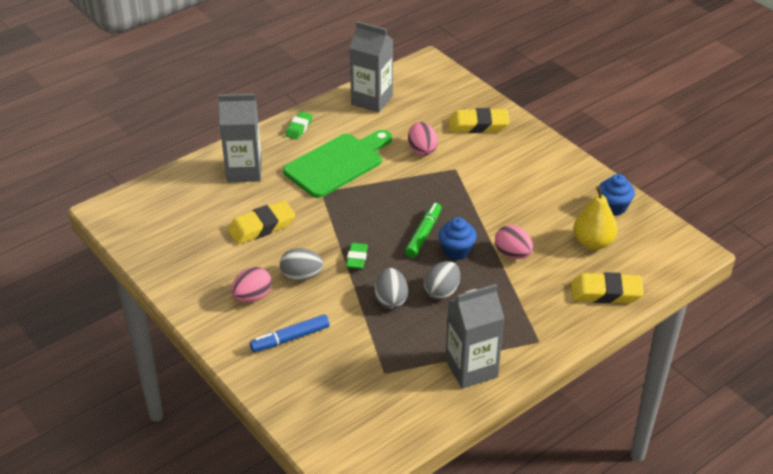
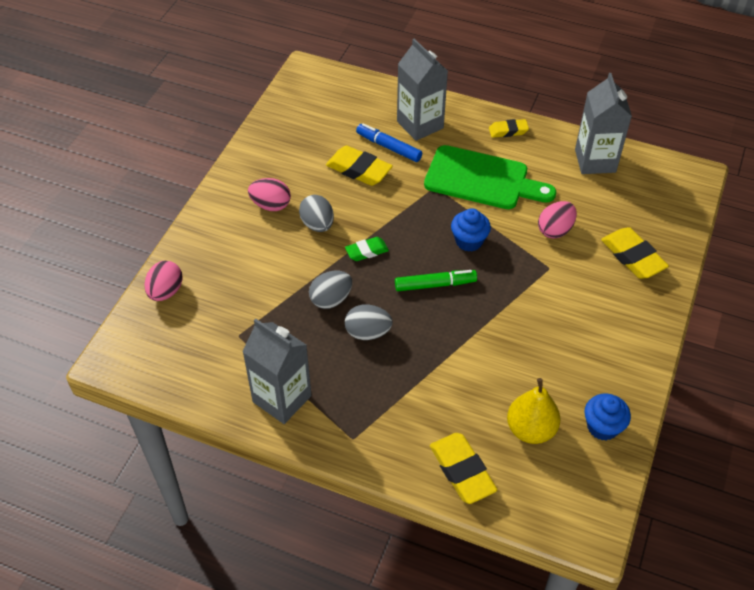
camera: 60 degrees right, 10 degrees up
blue marker [250,314,330,352] -> blue marker moved to [356,123,422,162]
green eraser [285,112,313,139] -> yellow eraser [489,119,529,138]
blue cupcake [439,217,477,260] -> blue cupcake moved to [451,208,491,252]
pink egg [495,225,533,259] -> pink egg moved to [144,261,183,301]

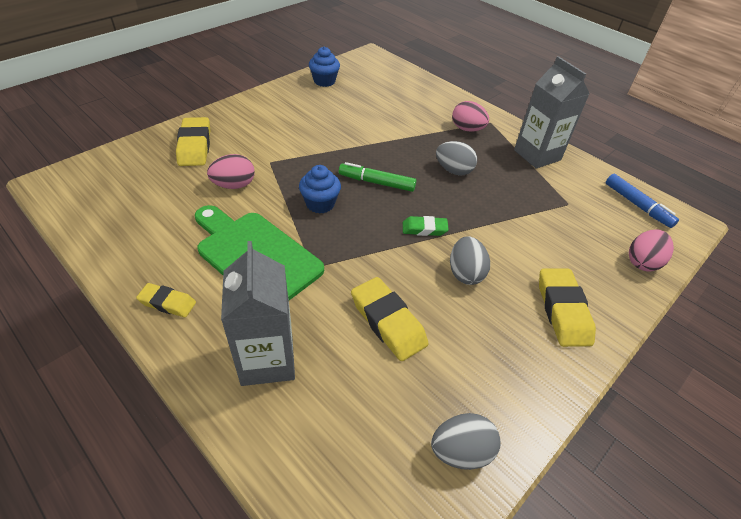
camera: 160 degrees left, 5 degrees down
pink egg [248,178,291,211] -> pink egg moved to [452,101,489,132]
grey egg [309,271,352,309] -> grey egg moved to [431,413,501,470]
blue marker [356,123,422,162] -> blue marker moved to [606,174,679,228]
yellow eraser [430,433,497,504] -> yellow eraser moved to [539,269,596,347]
yellow pear [507,378,560,444] -> none
grey carton [575,73,632,174] -> none

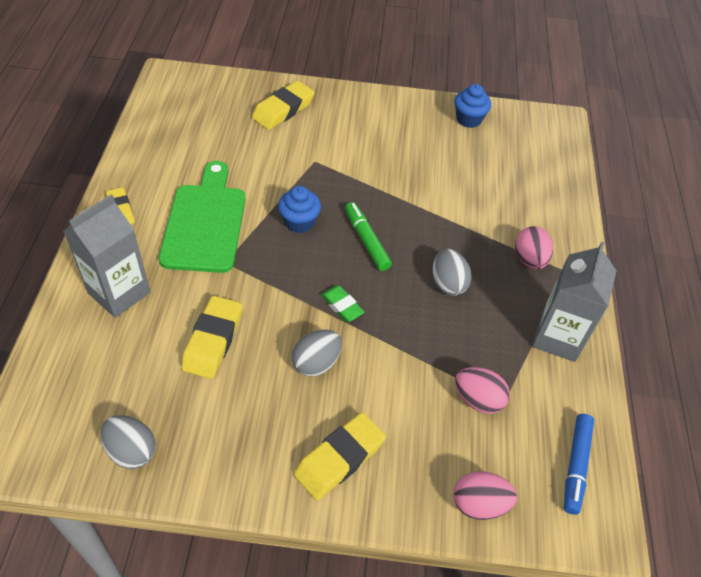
camera: 50 degrees right, 5 degrees up
pink egg [207,154,255,189] -> pink egg moved to [455,367,510,414]

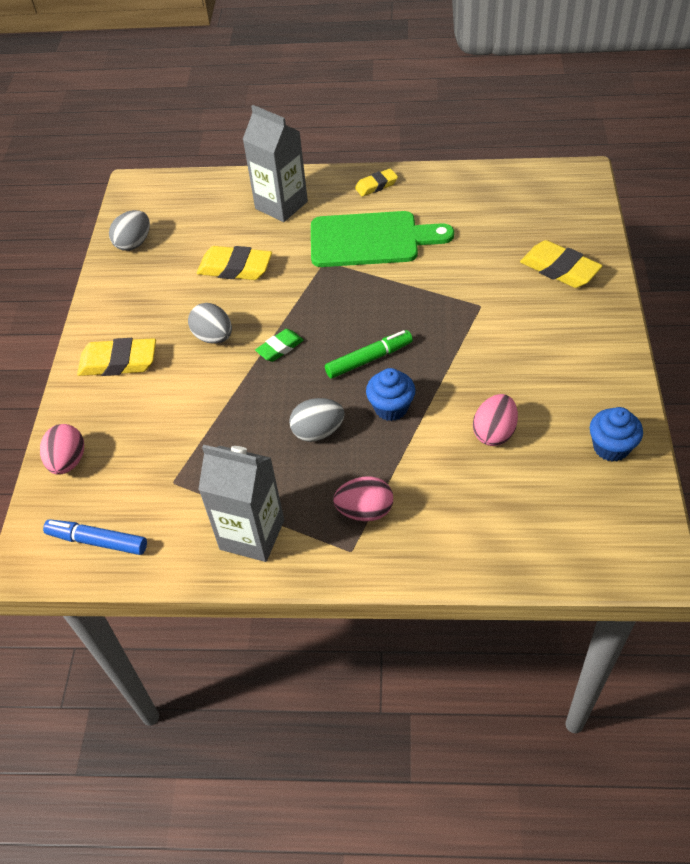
camera: 95 degrees right, 0 degrees up
blue cupcake [278,186,321,233] -> blue cupcake moved to [366,368,415,421]
yellow eraser [294,412,386,500] -> yellow eraser turned 45 degrees counterclockwise [77,338,156,376]
pink egg [455,367,510,414] -> pink egg moved to [473,394,518,446]

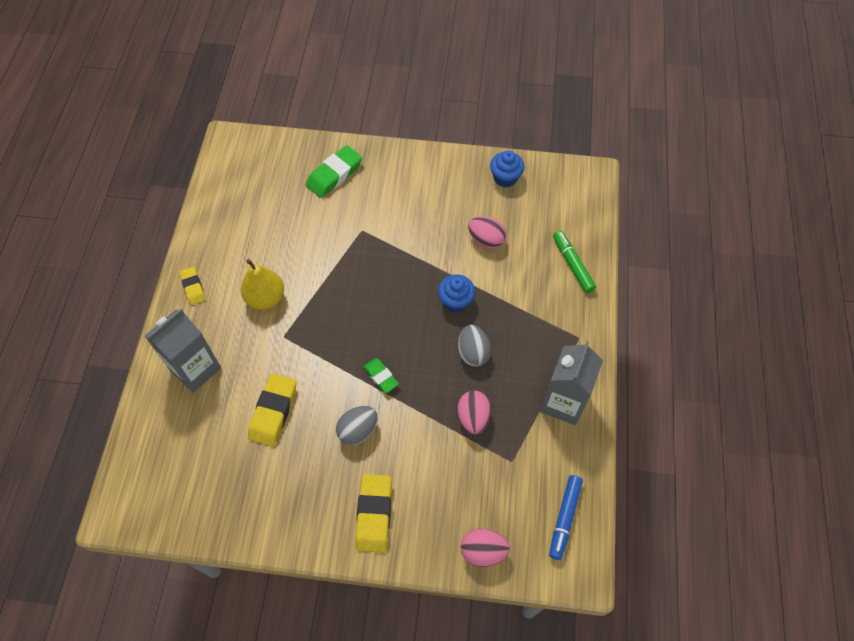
camera: 90 degrees left, 10 degrees up
grey egg [109,210,150,251] -> none
green cutting board [311,211,454,267] -> yellow pear [241,259,284,310]
green marker [325,330,413,379] -> green marker moved to [553,230,596,293]
pink egg [333,476,393,521] -> pink egg moved to [457,391,491,434]
yellow eraser [520,240,603,288] -> green eraser [306,145,362,198]

